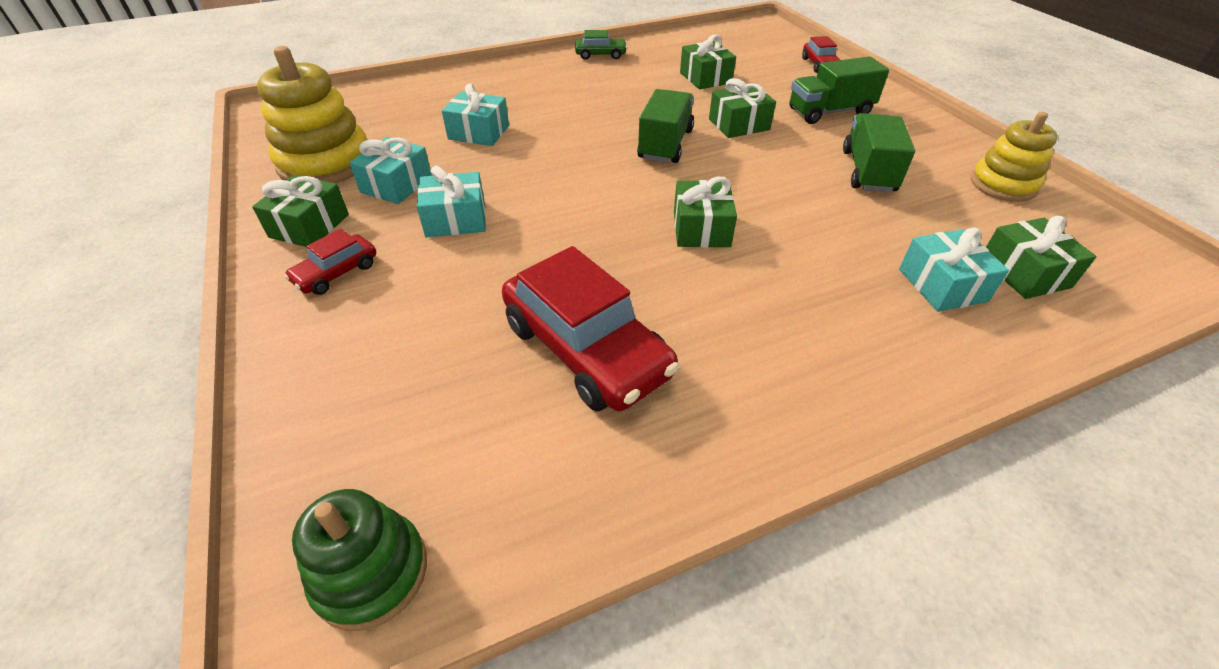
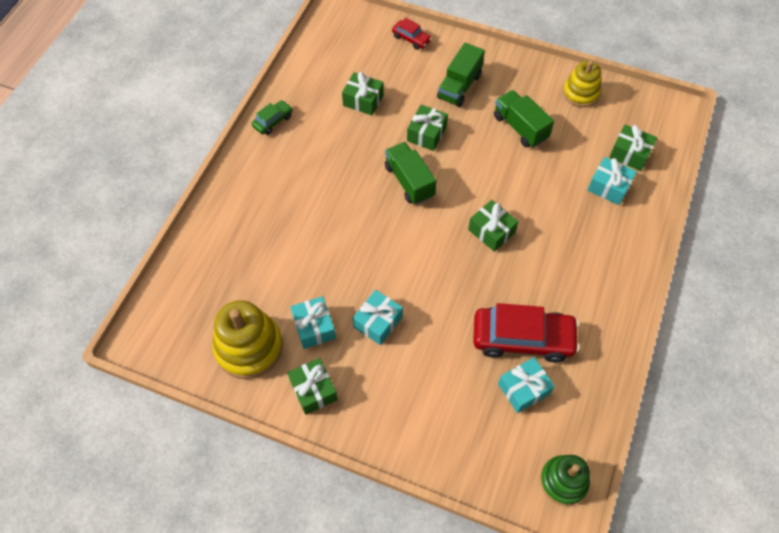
camera: 45 degrees left, 15 degrees up
red car [284,229,376,295] -> none
turquoise gift [442,84,509,146] -> turquoise gift moved to [498,357,555,413]

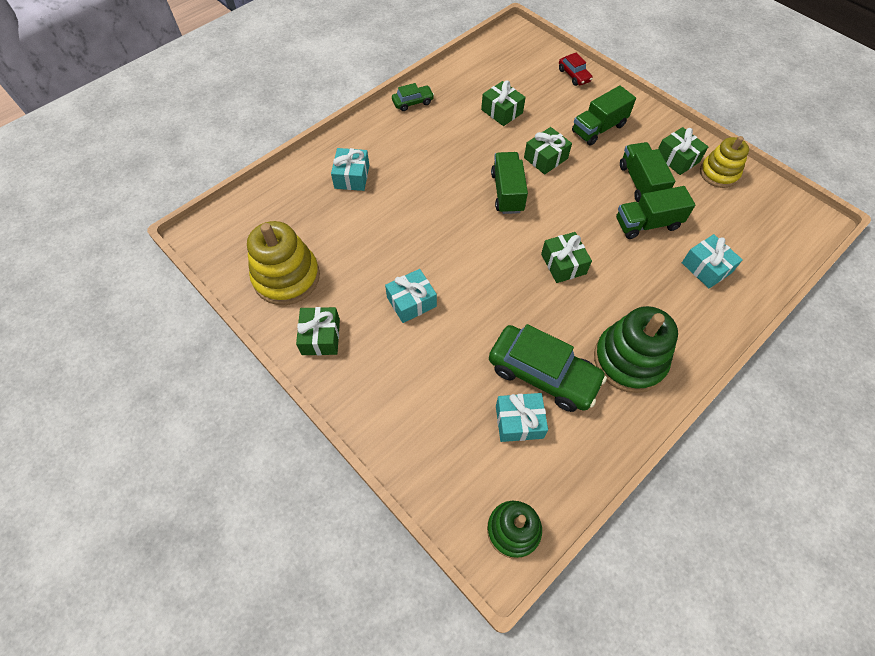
camera: 25 degrees right, 0 degrees up
turquoise gift [290,296,336,349] -> turquoise gift moved to [331,148,369,191]
red car [473,303,580,363] -> green car [489,324,607,412]
green gift [609,124,657,171] -> green gift moved to [658,127,708,175]
none -> green stacking toy [594,306,678,393]
none -> green truck [616,186,695,239]

